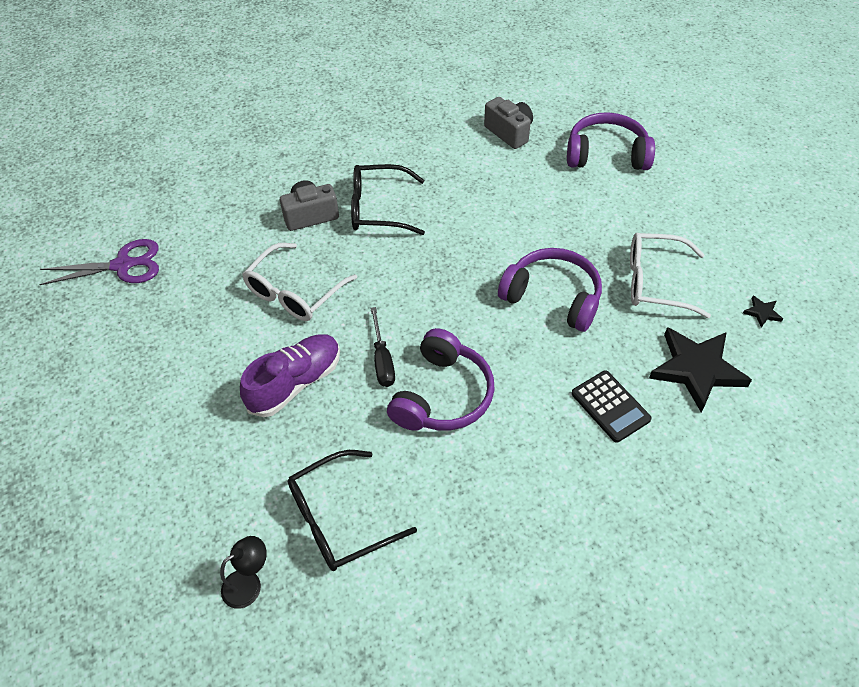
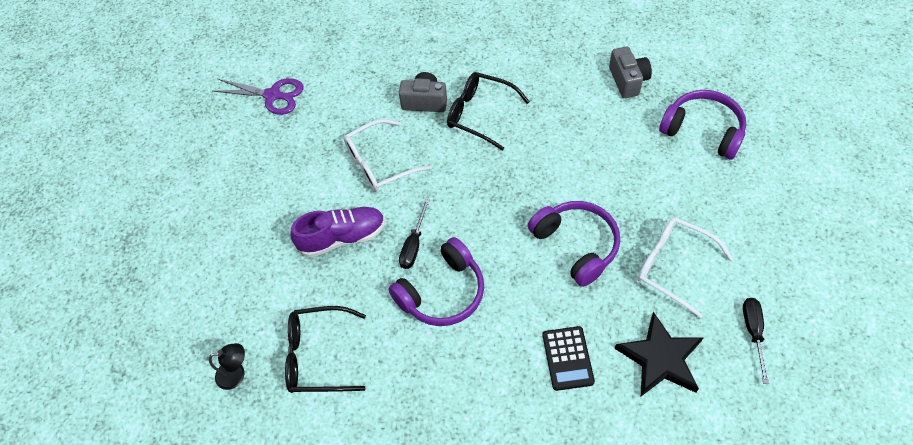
camera: 30 degrees right, 5 degrees up
black star [743,296,783,328] -> black screwdriver [743,298,769,384]

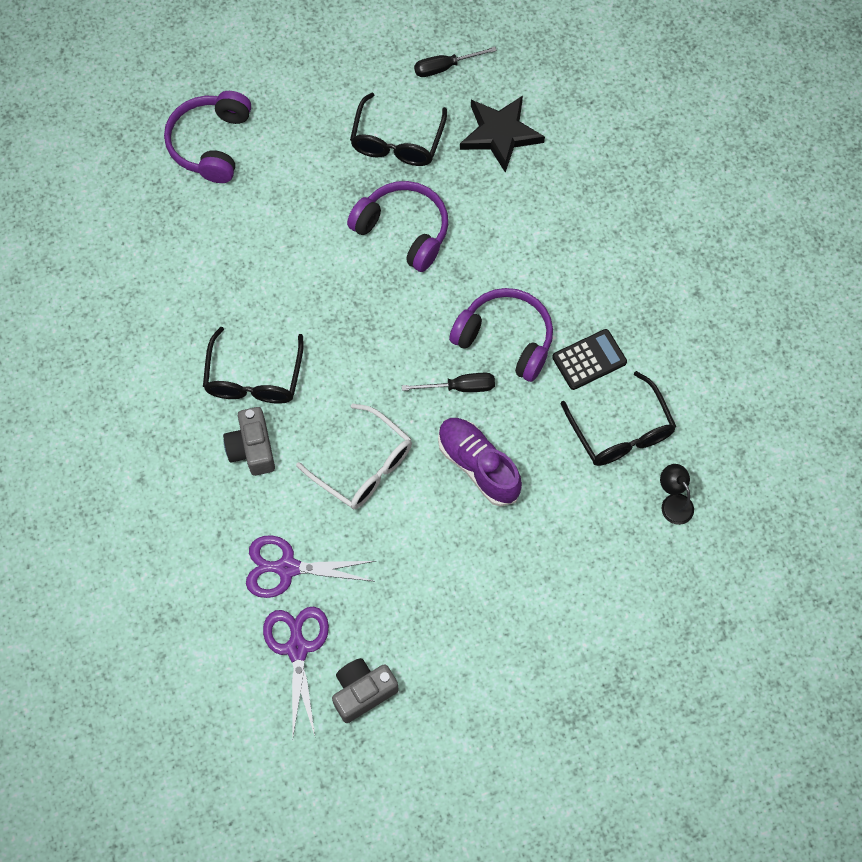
camera: 115 degrees left, 10 degrees up
purple headphones [528,201,620,287] -> purple headphones turned 90 degrees clockwise [347,181,448,272]
black calculator [542,326,595,391] -> black calculator moved to [552,329,627,390]
grey camera [609,47,652,98] -> grey camera moved to [332,658,399,723]
white glasses [638,217,733,318] -> black glasses [350,92,447,166]
none -> purple scissors [246,535,375,598]

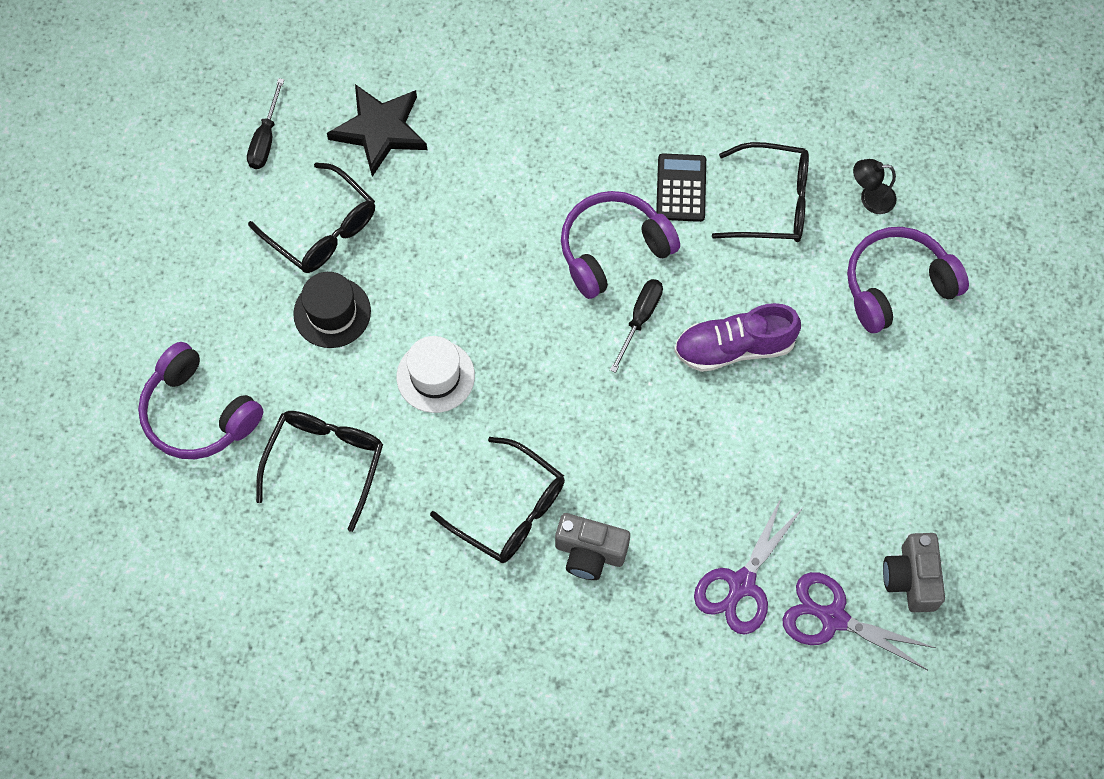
camera: 60 degrees left, 0 degrees up
white glasses [296,404,412,509] -> none
purple headphones [347,181,448,272] -> purple headphones moved to [847,227,969,333]
none -> black glasses [256,411,383,532]
none -> black hat [293,272,371,348]
none -> white hat [397,336,475,413]

